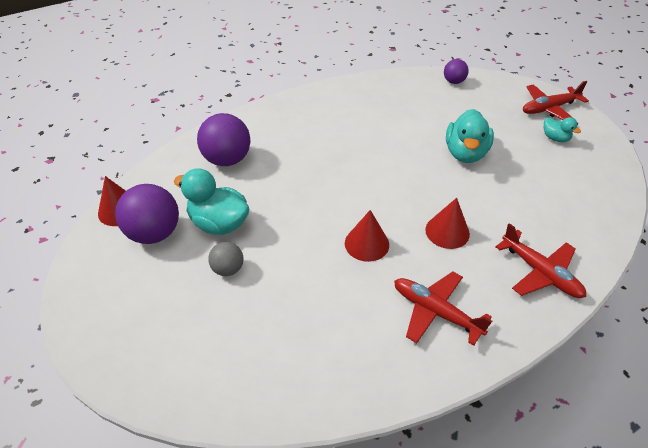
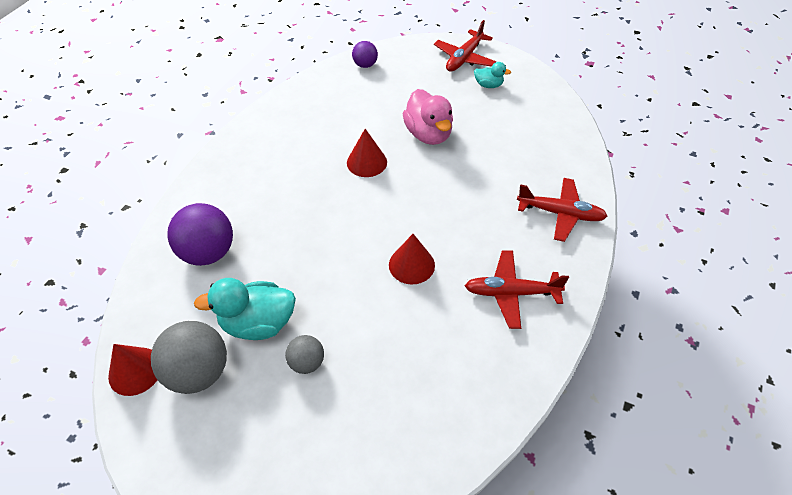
camera: 35 degrees left, 5 degrees up
purple ball [115,184,179,244] -> grey ball [151,321,227,394]
red cone [425,198,470,249] -> red cone moved to [347,129,387,177]
turquoise duck [446,109,494,163] -> pink duck [403,89,453,145]

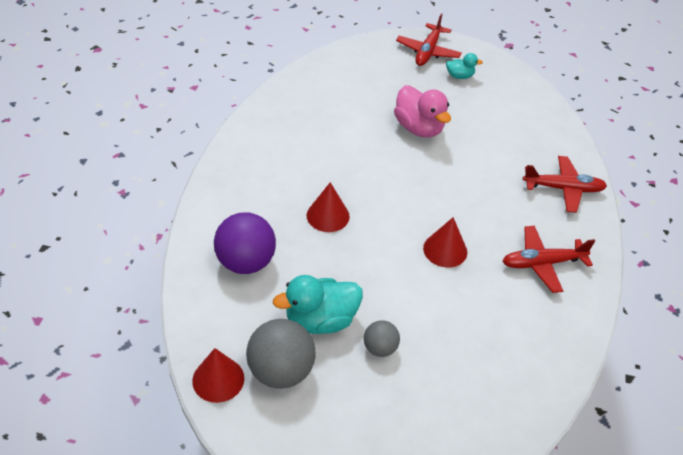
camera: 15 degrees left, 5 degrees down
red cone [347,129,387,177] -> red cone moved to [307,182,350,232]
purple ball [352,41,378,68] -> none

